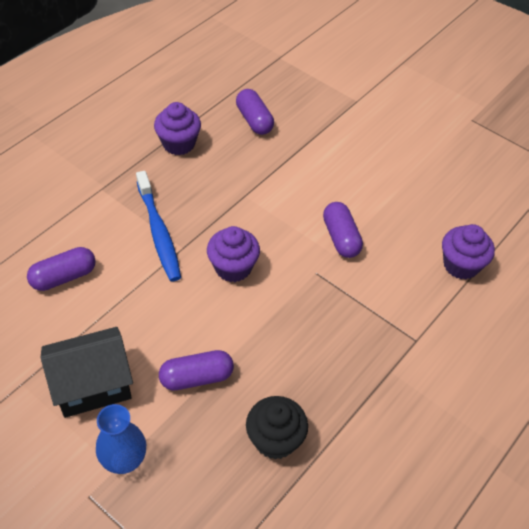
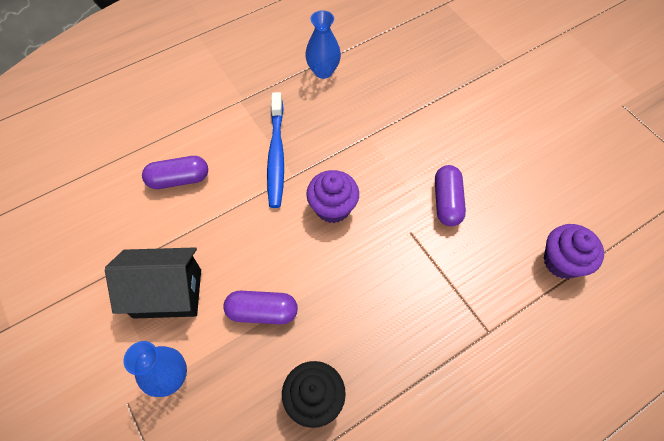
camera: 20 degrees right, 10 degrees up
purple cupcake [154,102,201,155] -> blue vase [305,10,341,79]
purple capsule [236,89,274,135] -> none

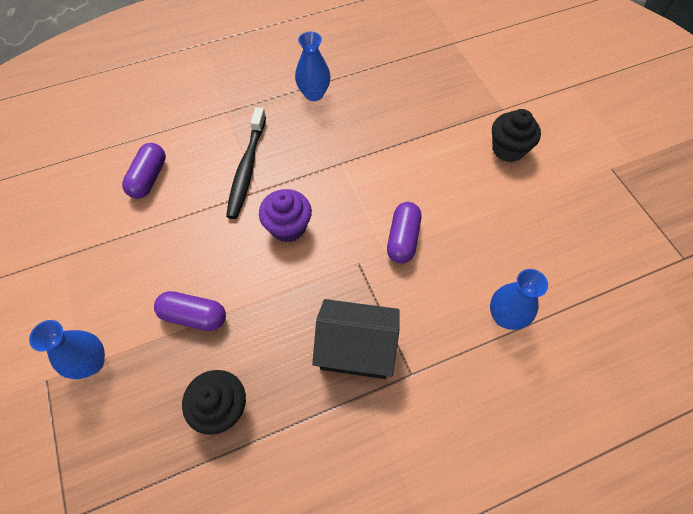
camera: 10 degrees right, 0 degrees up
black house [105,247,201,319] -> black house moved to [312,299,400,379]
purple capsule [142,156,208,189] -> purple capsule turned 75 degrees counterclockwise [122,143,166,199]
blue toothbrush [267,92,284,208] -> black toothbrush [226,107,266,219]
purple cupcake [544,224,604,279] -> blue vase [490,269,548,330]
none -> black cupcake [492,109,541,162]

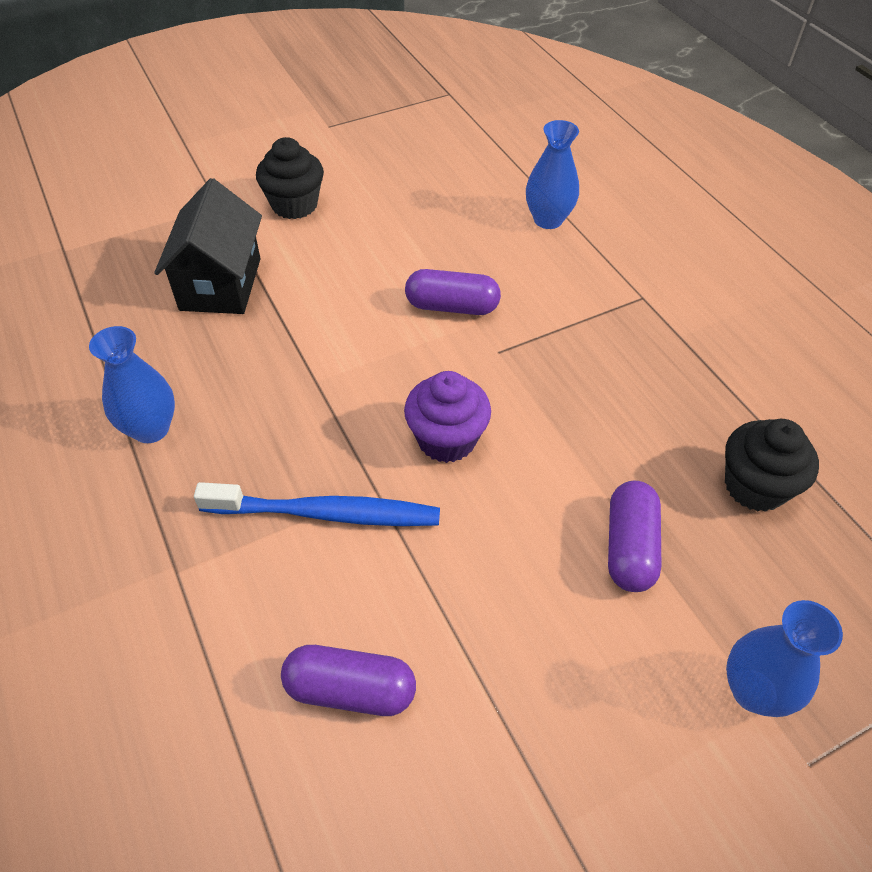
camera: 95 degrees left, 10 degrees down
black toothbrush [226,107,266,219] -> blue toothbrush [194,482,440,526]
black house [312,299,400,379] -> black house moved to [154,178,262,314]

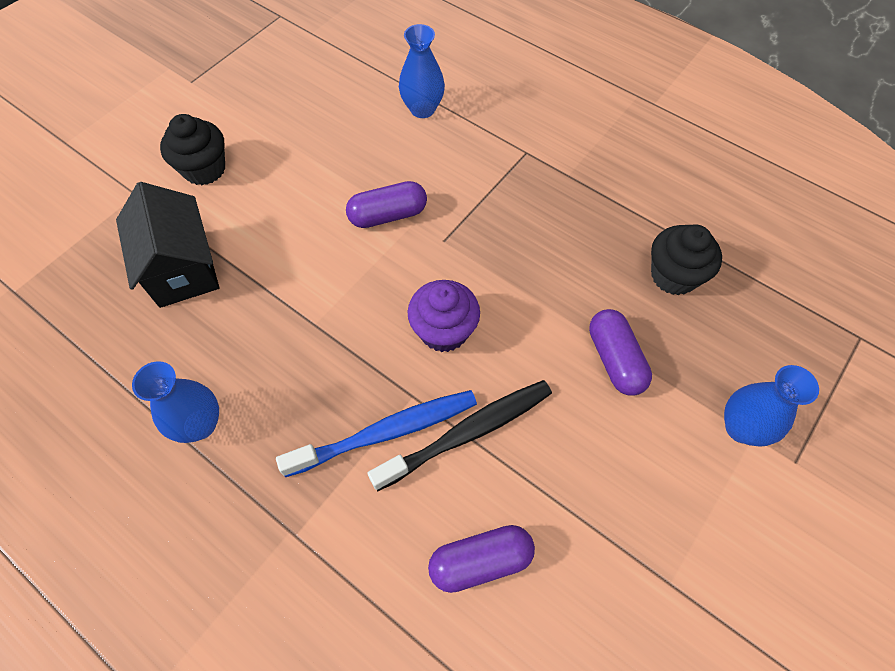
camera: 25 degrees left, 10 degrees up
none -> black toothbrush [368,380,552,491]

